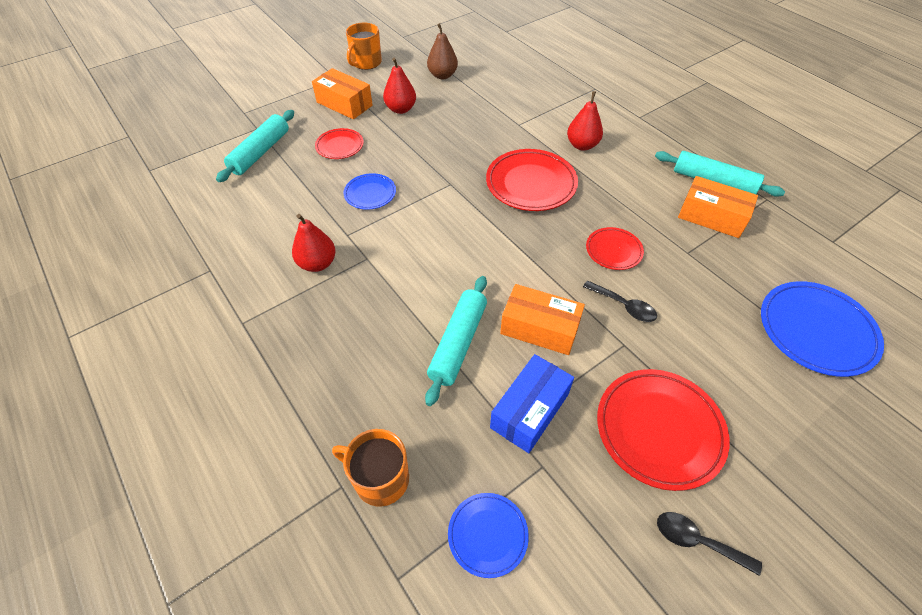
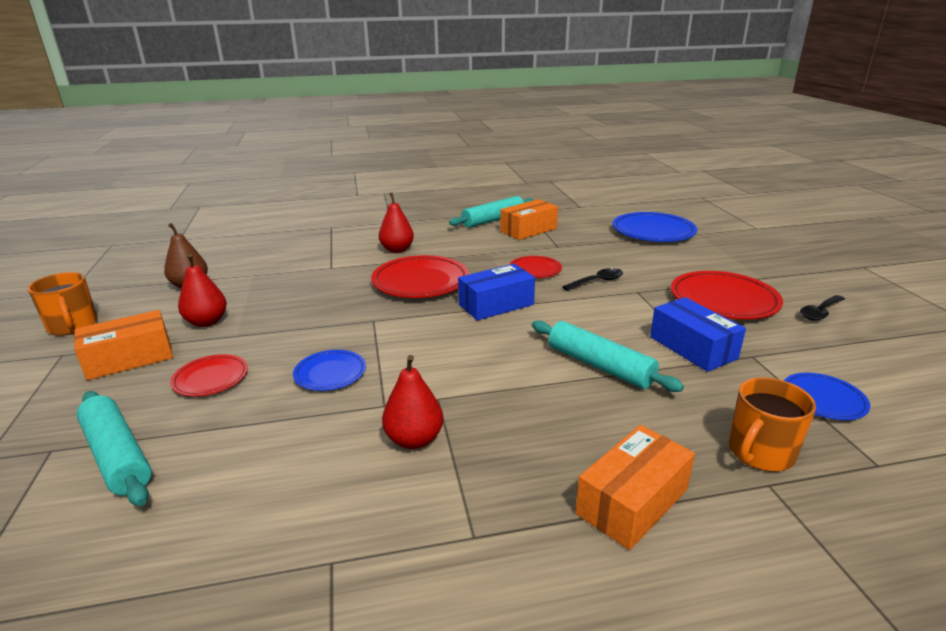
camera: 65 degrees left, 25 degrees down
orange box [500,284,585,355] -> orange box moved to [575,425,695,550]
none -> blue box [458,264,535,320]

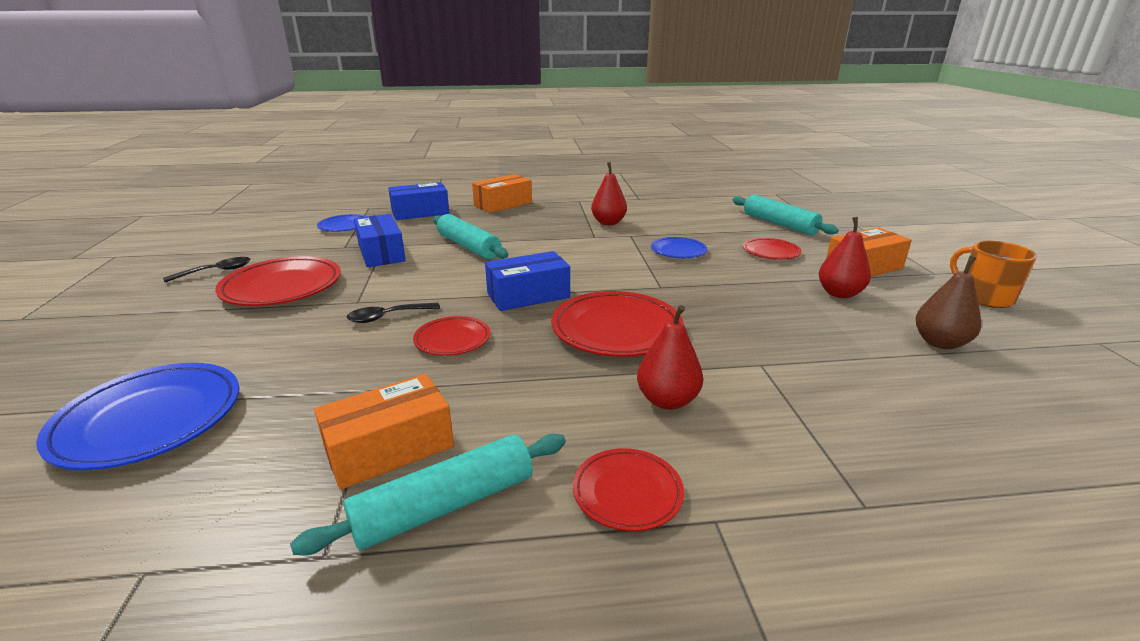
camera: 175 degrees left, 0 degrees up
orange mug [728,377,816,472] -> blue box [388,182,449,220]
none -> red plate [573,448,684,531]

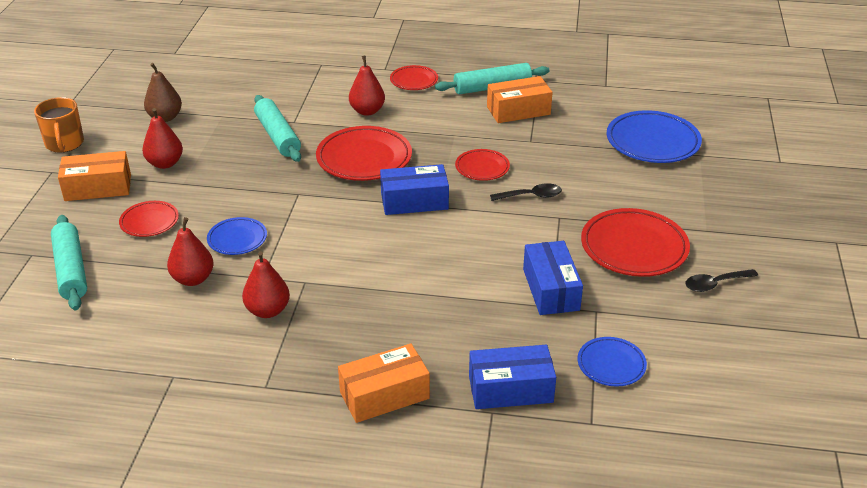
camera: 165 degrees left, 10 degrees up
turquoise rolling pin [433,214,508,259] -> turquoise rolling pin moved to [254,95,301,162]
none -> red pear [167,217,214,286]

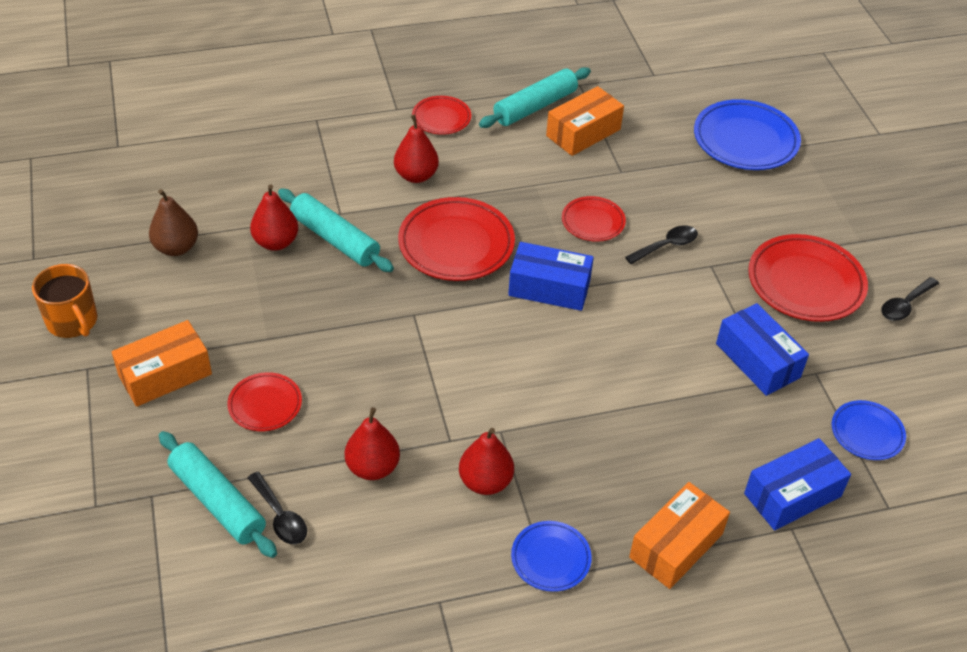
camera: 25 degrees left, 10 degrees up
red pear [142,108,183,169] -> red pear moved to [250,184,298,251]
blue plate [207,217,267,255] -> blue plate moved to [511,521,592,592]
blue box [380,164,449,215] -> blue box turned 45 degrees clockwise [508,242,594,311]
none -> black spoon [247,472,307,544]

